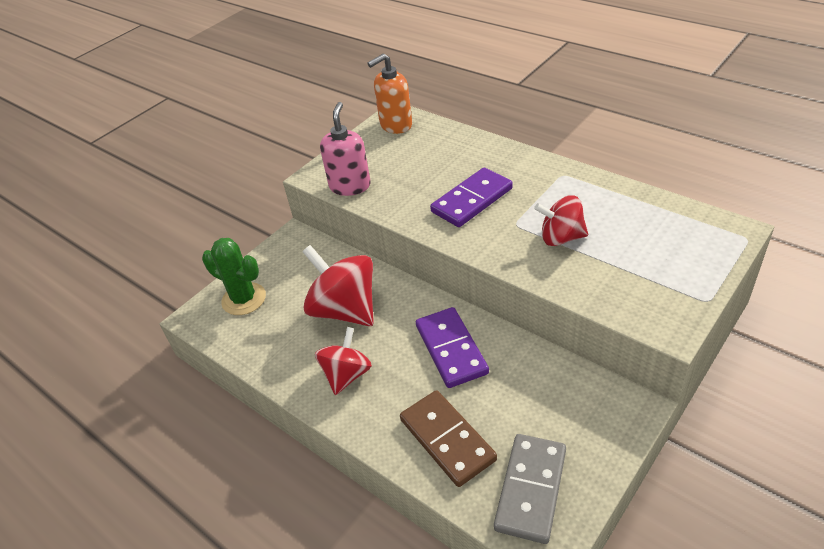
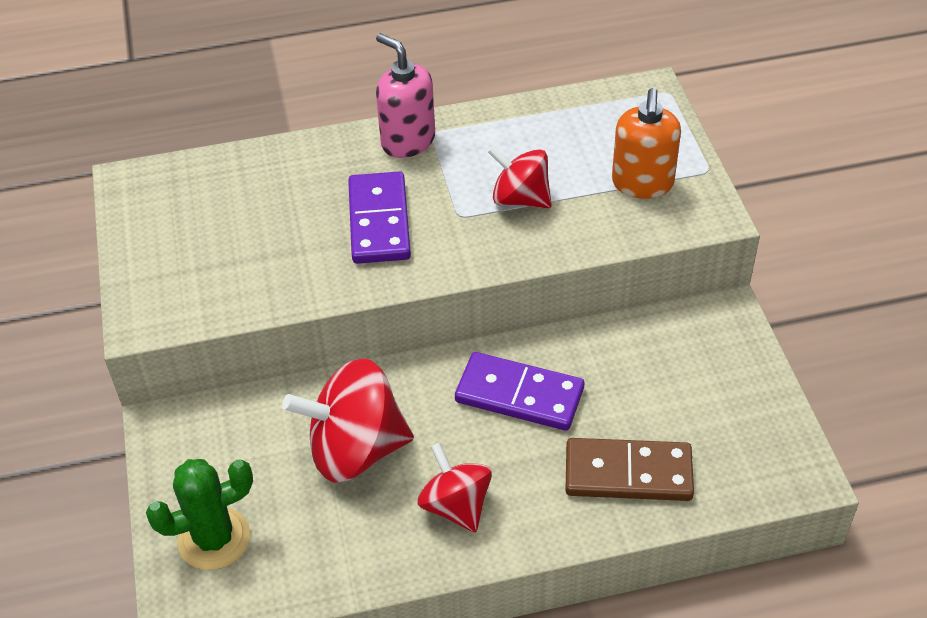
camera: 55 degrees left, 5 degrees up
pink soap dispenser [320,102,370,196] -> pink soap dispenser moved to [376,33,435,158]
orange soap dispenser [367,53,412,134] -> orange soap dispenser moved to [612,88,681,199]
grey domino [494,434,566,544] -> none
red spinning top [534,195,588,246] -> red spinning top turned 75 degrees clockwise [488,146,552,208]

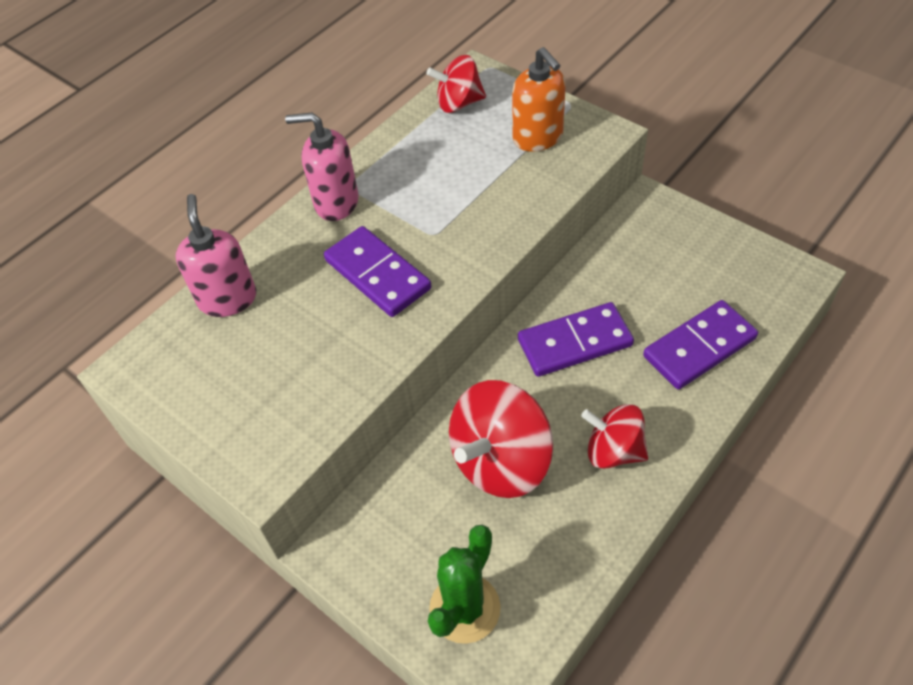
camera: 35 degrees left, 5 degrees up
red spinning top [488,146,552,208] -> red spinning top moved to [427,55,486,113]
brown domino [566,438,694,501] -> purple domino [643,300,758,389]
none -> pink soap dispenser [176,194,256,317]

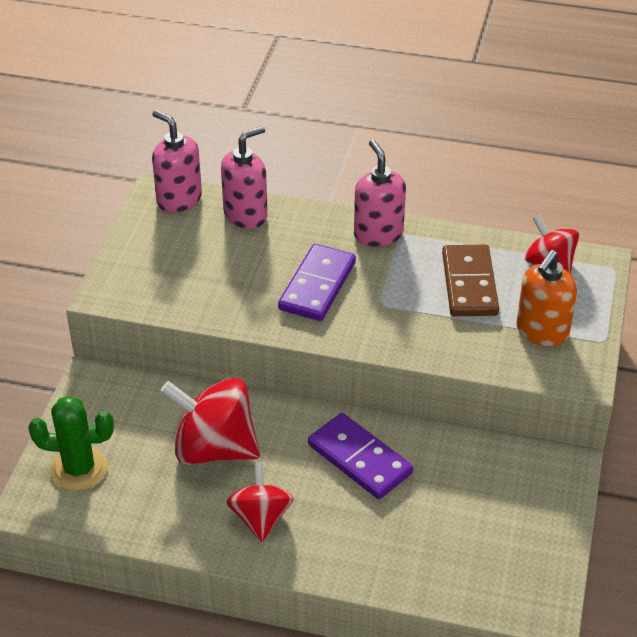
camera: 60 degrees right, 10 degrees down
purple domino [643,300,758,389] -> none
none -> pink soap dispenser [152,110,202,213]
none -> brown domino [442,245,499,316]

